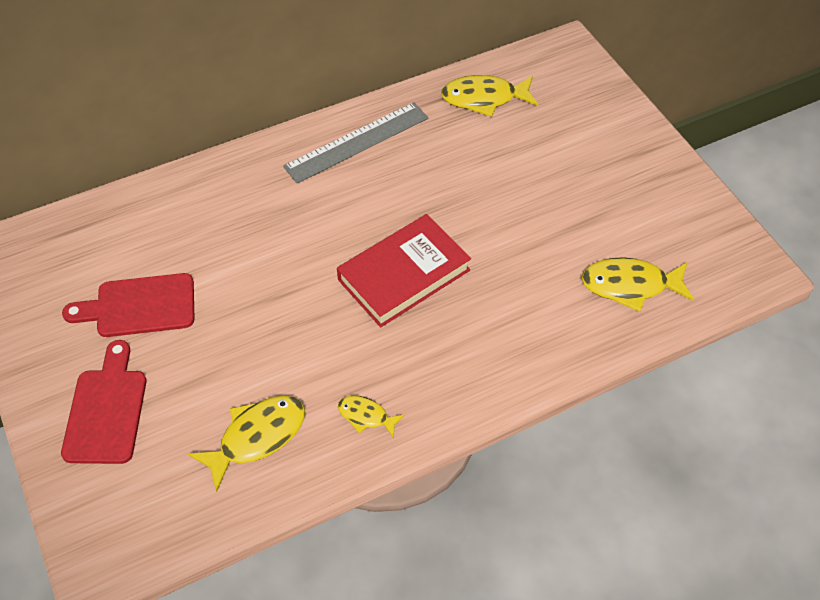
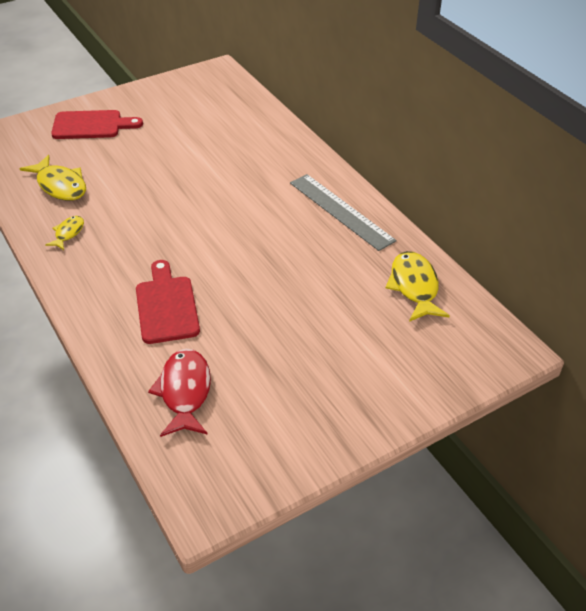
camera: 85 degrees right, 10 degrees down
red cutting board [62,273,195,337] -> red cutting board moved to [136,260,200,344]
red book [337,214,471,327] -> none
yellow fish [581,257,694,312] -> red fish [148,349,211,437]

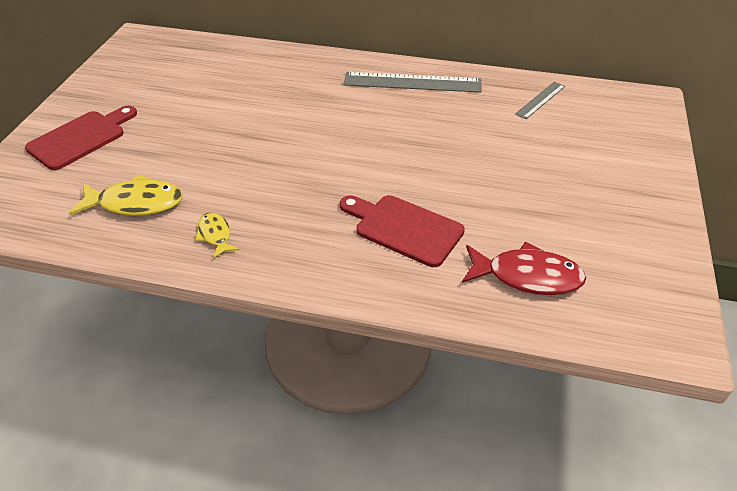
camera: 45 degrees left, 0 degrees up
red fish [148,349,211,437] -> red fish turned 150 degrees clockwise [462,242,586,295]
yellow fish [386,251,450,322] -> grey ruler [515,82,565,119]

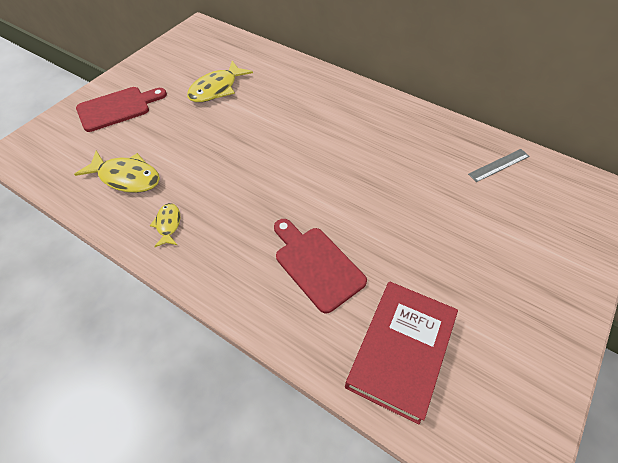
camera: 20 degrees right, 10 degrees up
grey ruler [343,72,482,92] -> none
red fish [462,242,586,295] -> red book [345,281,458,425]
none -> yellow fish [187,61,253,102]

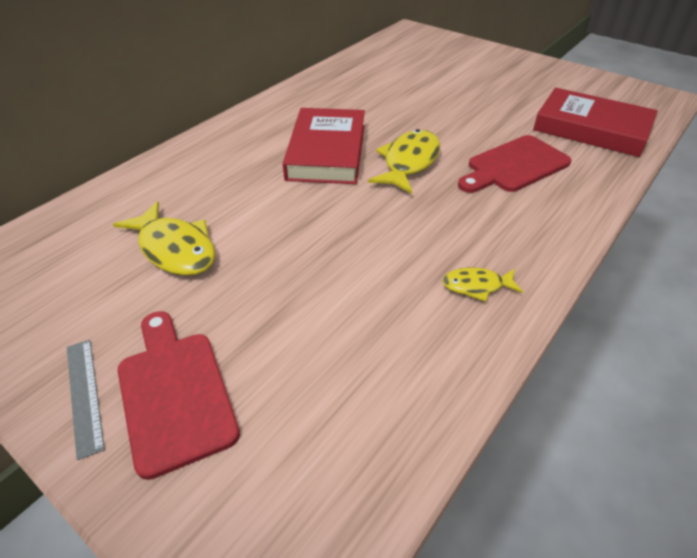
camera: 85 degrees left, 10 degrees down
yellow fish [74,150,160,193] -> yellow fish moved to [368,129,440,194]
grey ruler [468,149,530,182] -> grey ruler moved to [67,340,105,460]
none -> red book [283,108,365,184]

